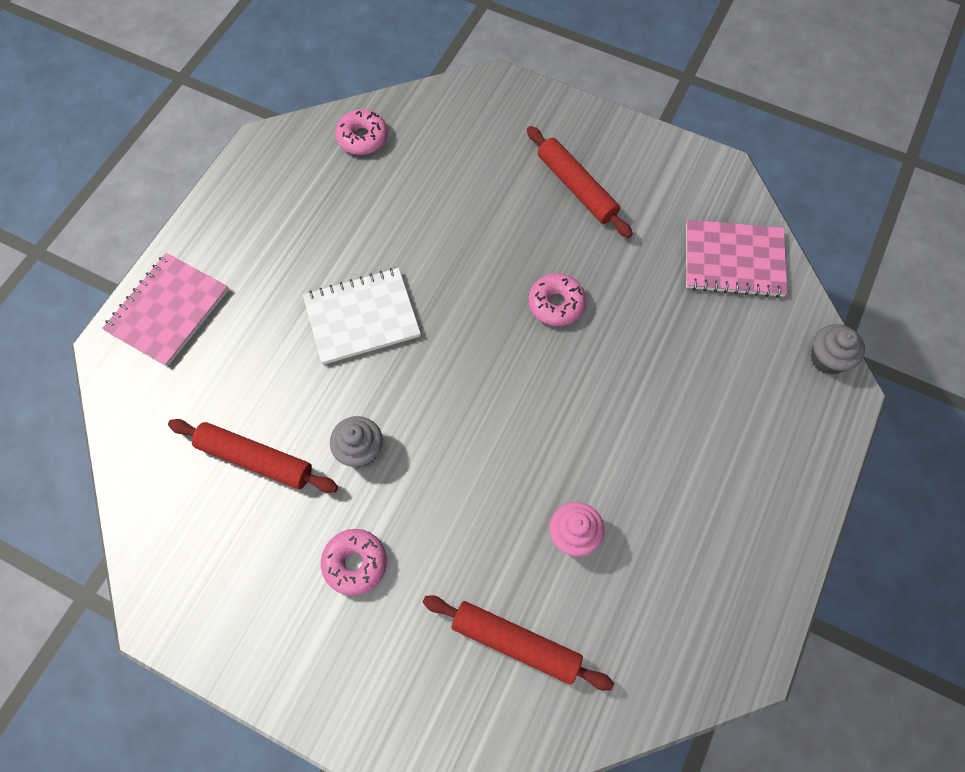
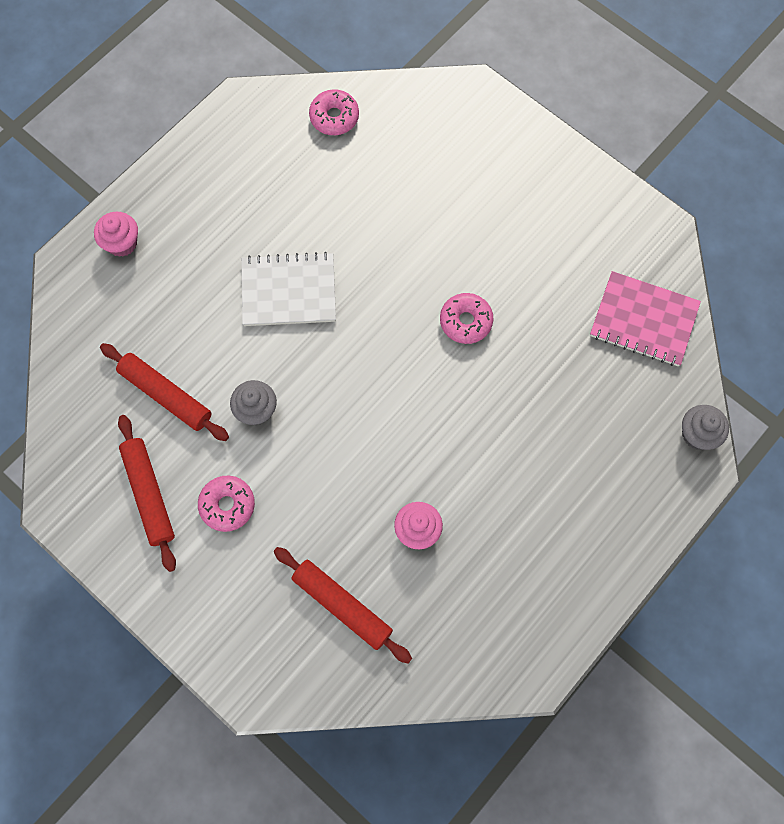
camera: 15 degrees right, 5 degrees up
pink notebook [102,253,229,367] -> pink cupcake [94,212,138,257]
red rolling pin [527,126,633,238] -> red rolling pin moved to [118,415,176,572]

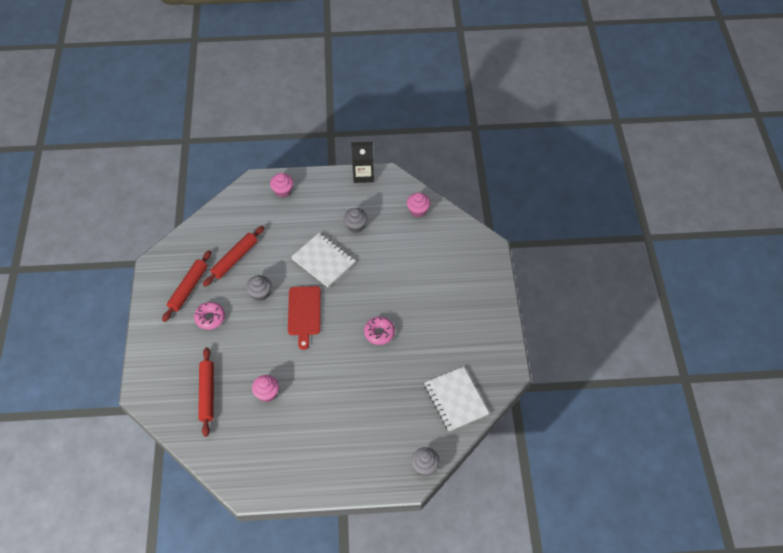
camera: 45 degrees right, 15 degrees down
red rolling pin [100,343,229,441] -> red rolling pin turned 45 degrees clockwise [203,226,264,287]
pink donut [309,89,359,135] -> pink cupcake [407,193,431,217]
pink notebook [590,271,701,366] -> white notebook [425,367,489,431]
none -> red cutting board [288,286,321,350]
none -> grey cupcake [344,208,368,233]
none -> black carton [352,142,374,183]

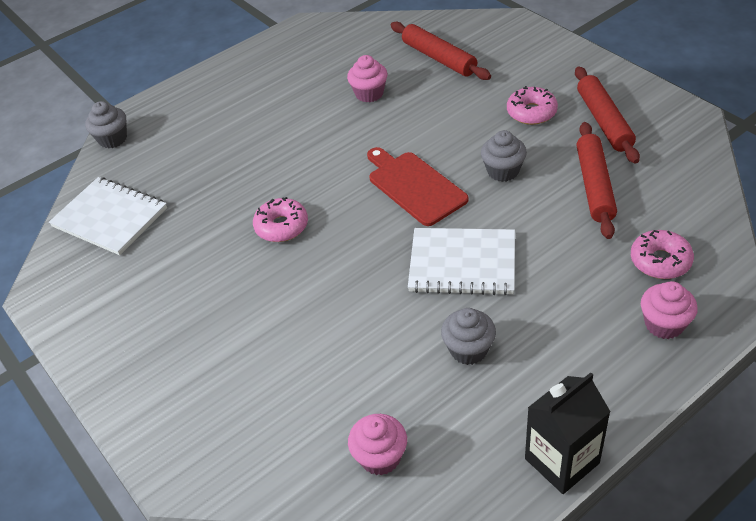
camera: 150 degrees right, 10 degrees down
none -> pink donut [631,230,694,279]

